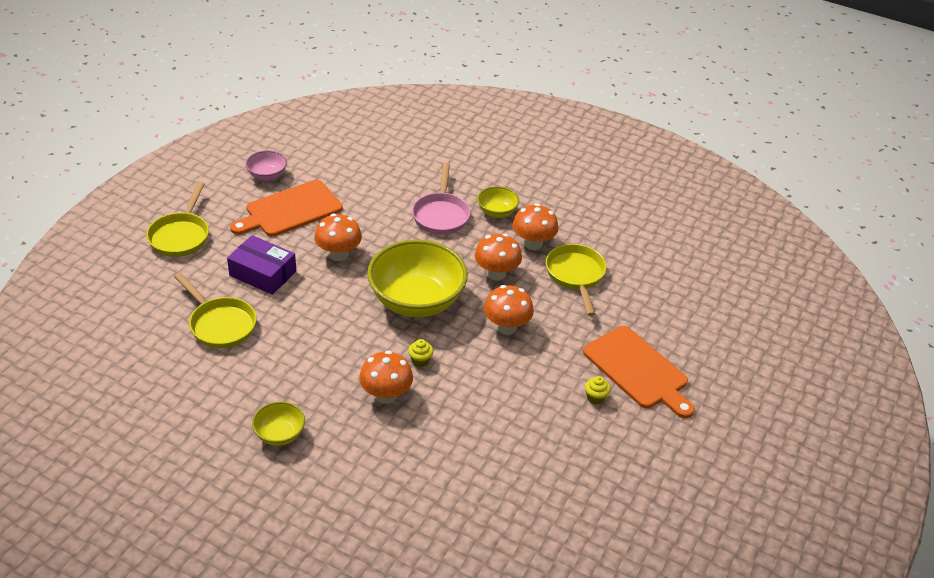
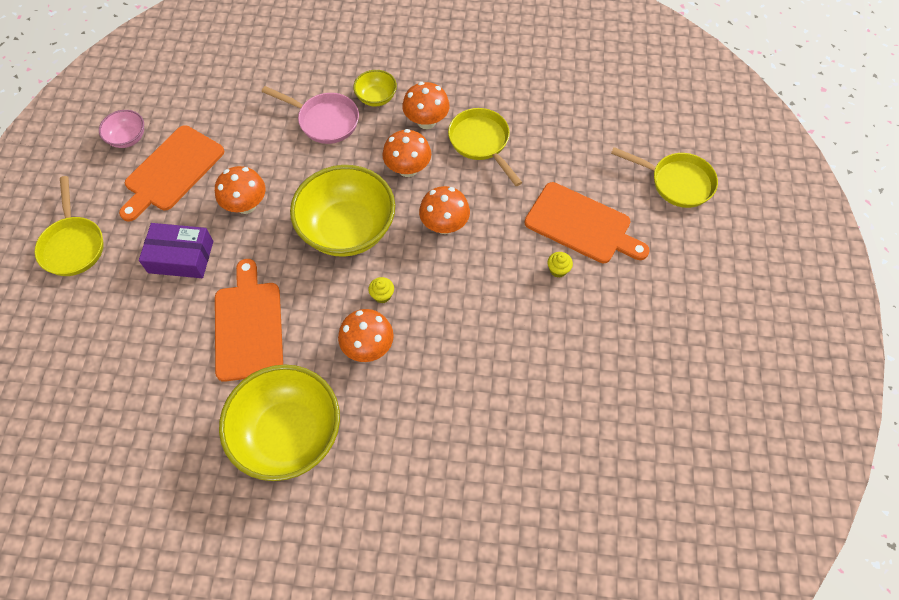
camera: 20 degrees left, 20 degrees up
yellow pan [174,273,256,348] -> yellow pan moved to [611,147,718,208]
yellow bowl [252,401,305,446] -> yellow bowl [219,365,340,481], size x2.14
pink pan [412,163,471,235] -> pink pan turned 45 degrees counterclockwise [262,86,359,144]
none -> orange cutting board [215,259,283,382]

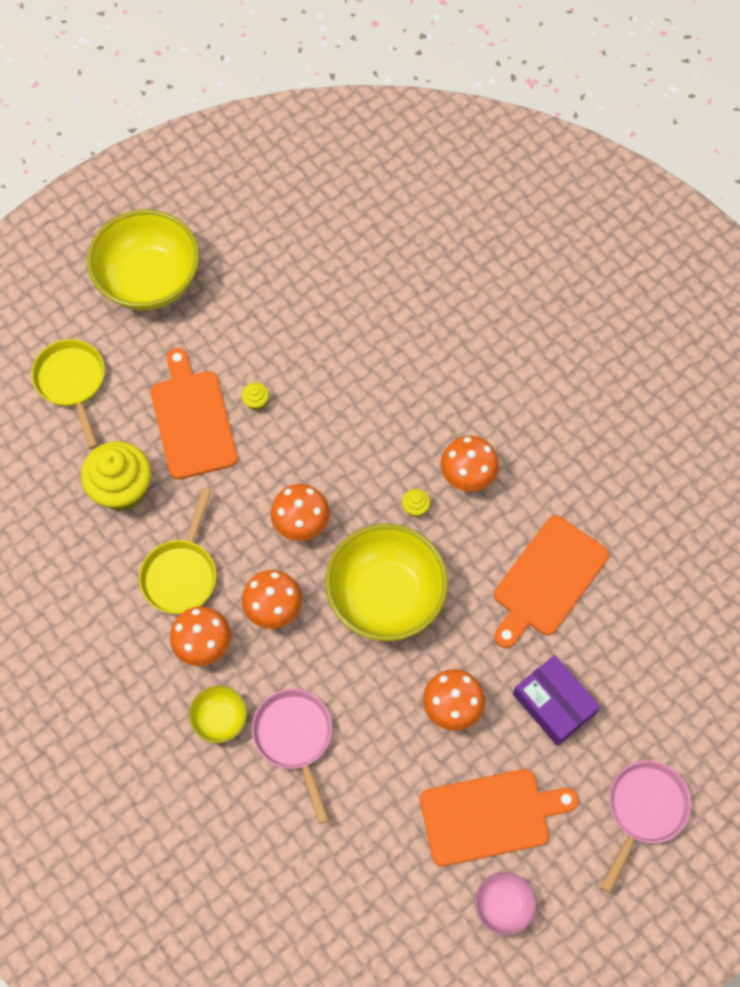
camera: 135 degrees left, 5 degrees up
yellow pan [35,176,104,276] -> pink pan [600,760,691,894]
yellow bowl [219,365,340,481] -> yellow bowl moved to [87,209,200,310]
none -> yellow cupcake [81,441,151,511]

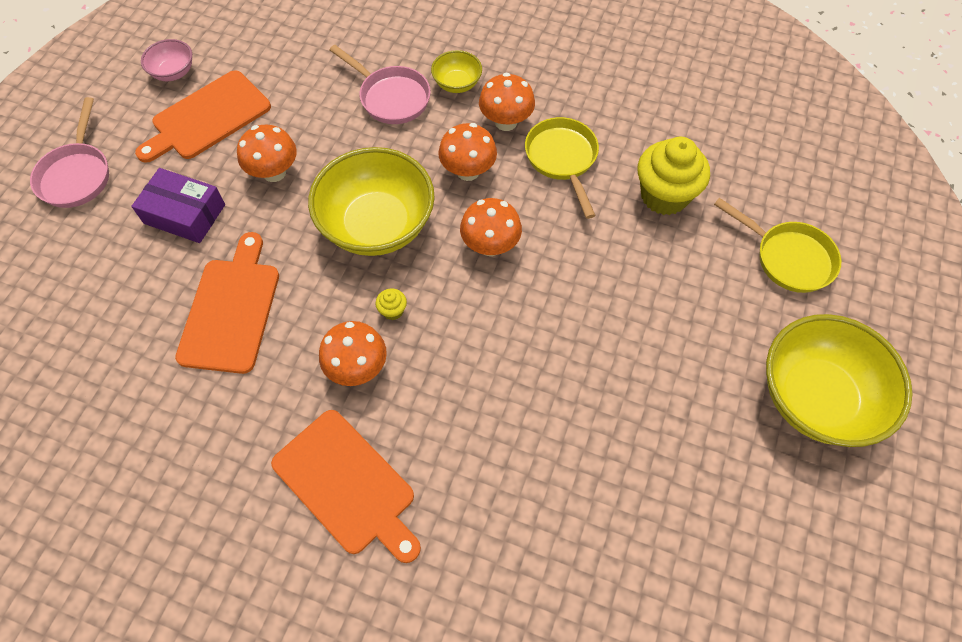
camera: 150 degrees right, 5 degrees down
orange cutting board [150,348,238,480] -> orange cutting board moved to [271,410,421,563]
yellow cupcake [241,382,269,410] -> none

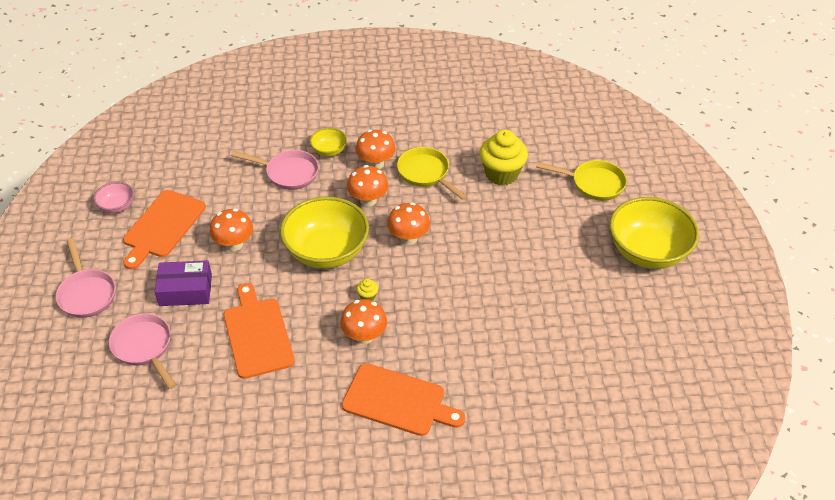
camera: 25 degrees left, 15 degrees down
none -> pink pan [109,313,176,389]

